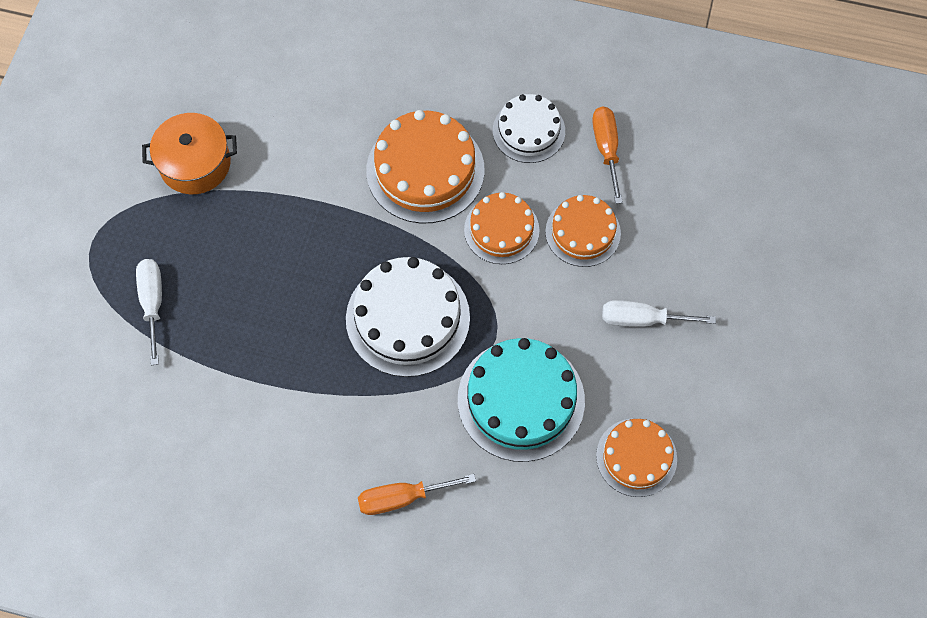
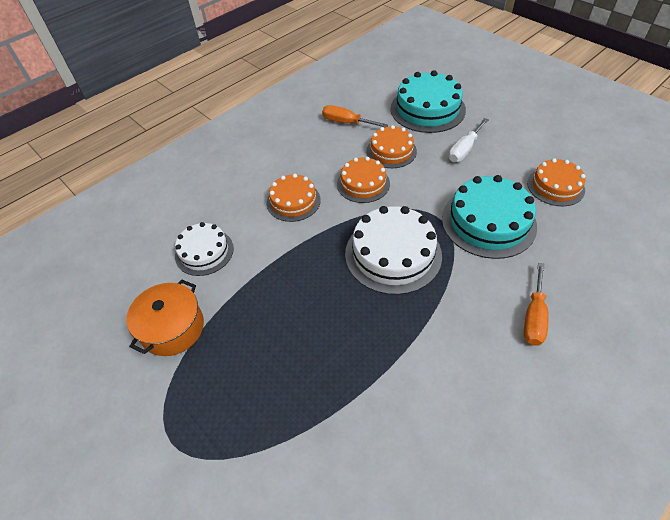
camera: 55 degrees left, 15 degrees down
white screwdriver [136,259,162,365] -> none
orange cake [366,110,485,224] -> orange cake [267,174,321,222], size x0.62
white cake [493,94,565,163] -> white cake moved to [175,222,234,276]
none -> turquoise cake [390,70,466,133]

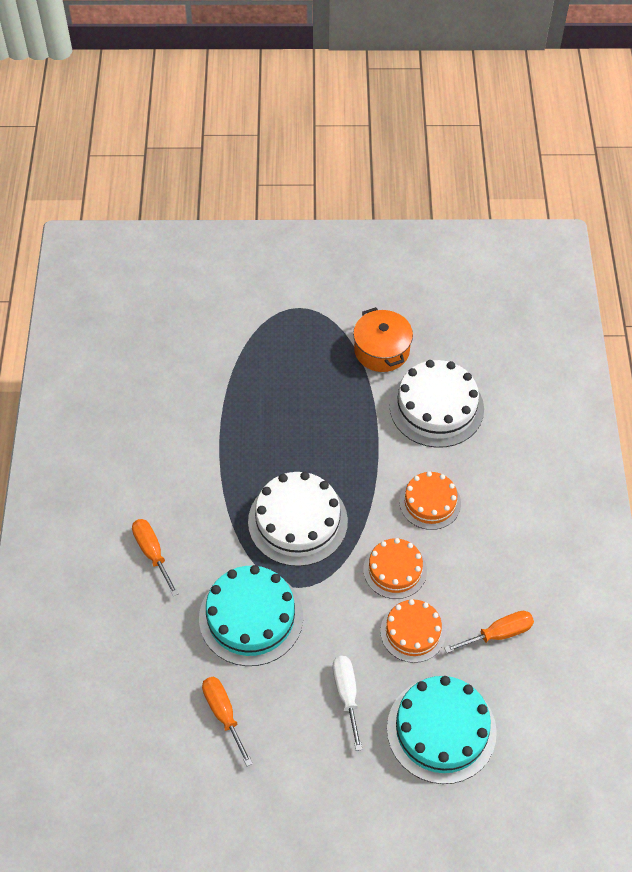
camera: 130 degrees right, 5 degrees up
white cake [175,222,234,276] -> white cake [390,360,484,448], size x1.60
orange cake [527,158,586,206] -> orange screwdriver [202,677,253,766]

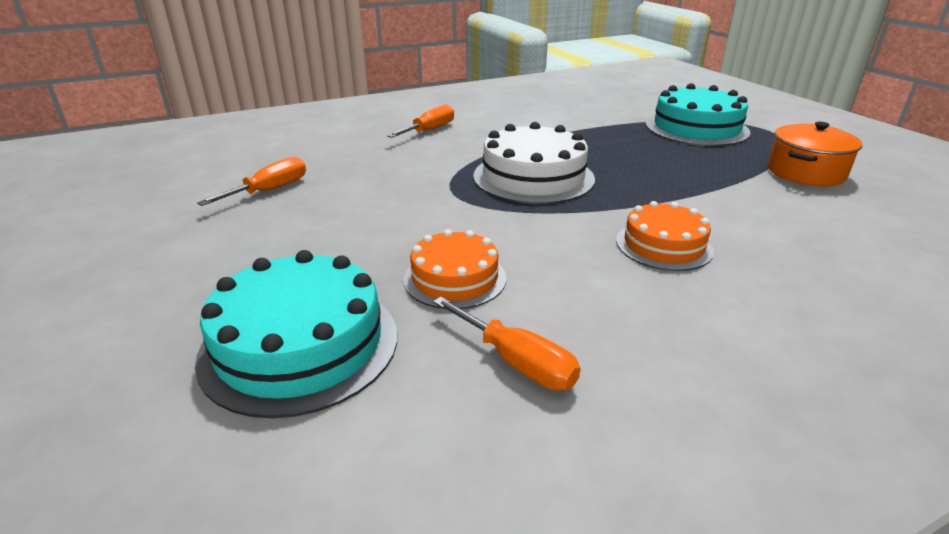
camera: 65 degrees right, 25 degrees down
turquoise cake [199,565,303,666] -> turquoise cake moved to [645,83,751,146]
white screwdriver [333,656,363,751] -> none
orange cake [363,538,427,599] -> none
white cake [390,360,484,448] -> none

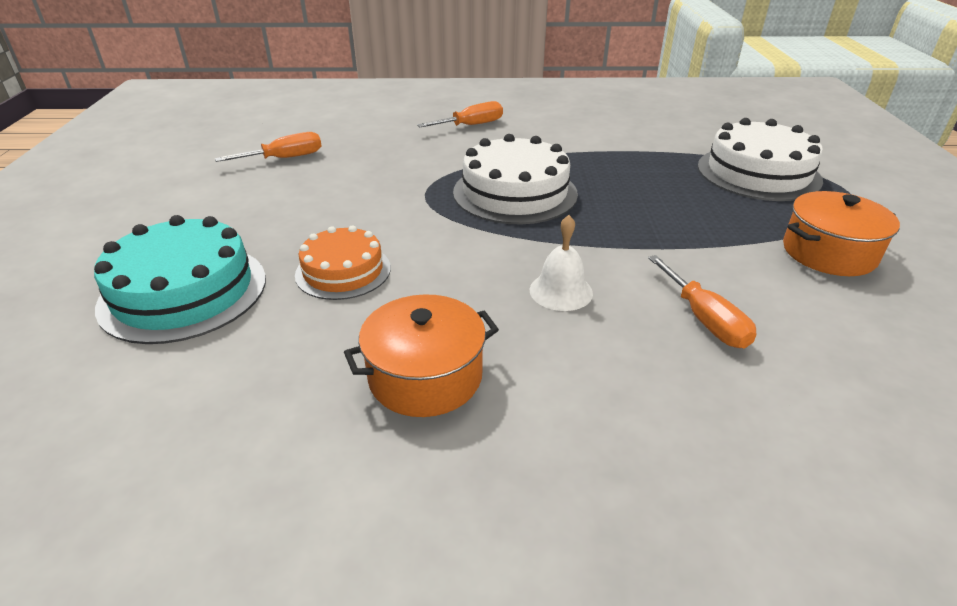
camera: 25 degrees right, 5 degrees up
orange screwdriver [433,297,580,390] -> orange screwdriver moved to [648,255,757,348]
orange cake [616,201,714,271] -> white bell [530,215,593,311]
turquoise cake [645,83,751,146] -> white cake [698,118,823,201]
none -> orange pot [344,294,499,417]

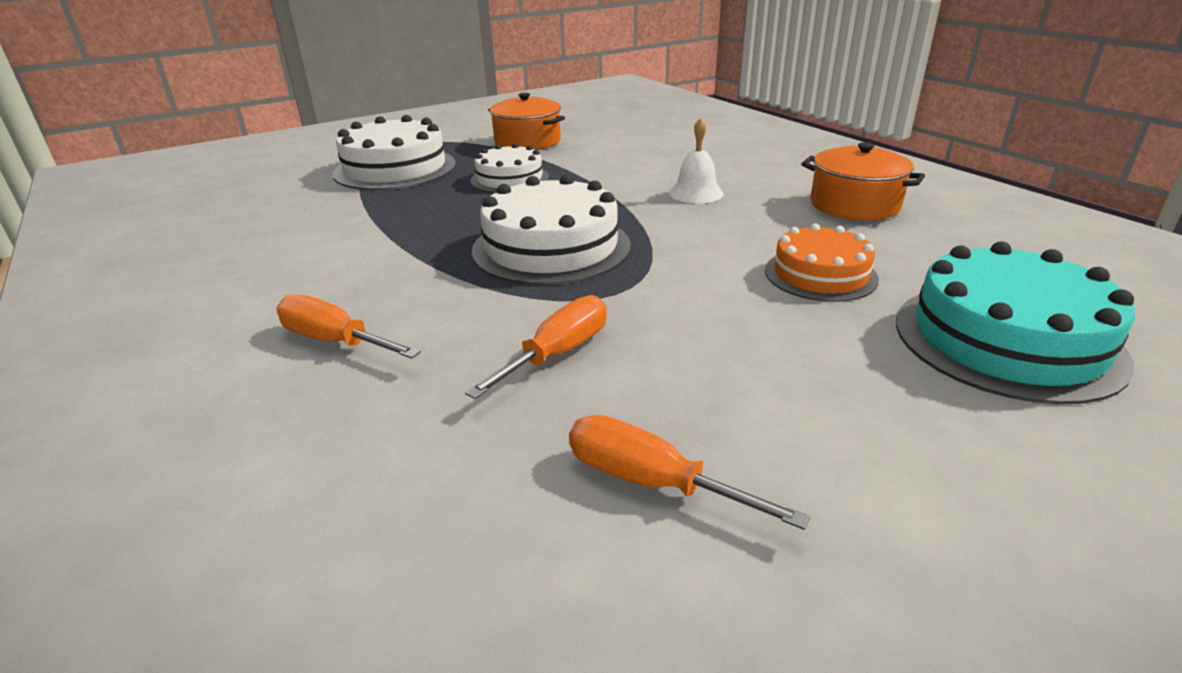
camera: 120 degrees left, 5 degrees down
orange screwdriver [648,255,757,348] -> orange screwdriver moved to [465,295,607,399]
none -> white cake [470,143,549,193]

